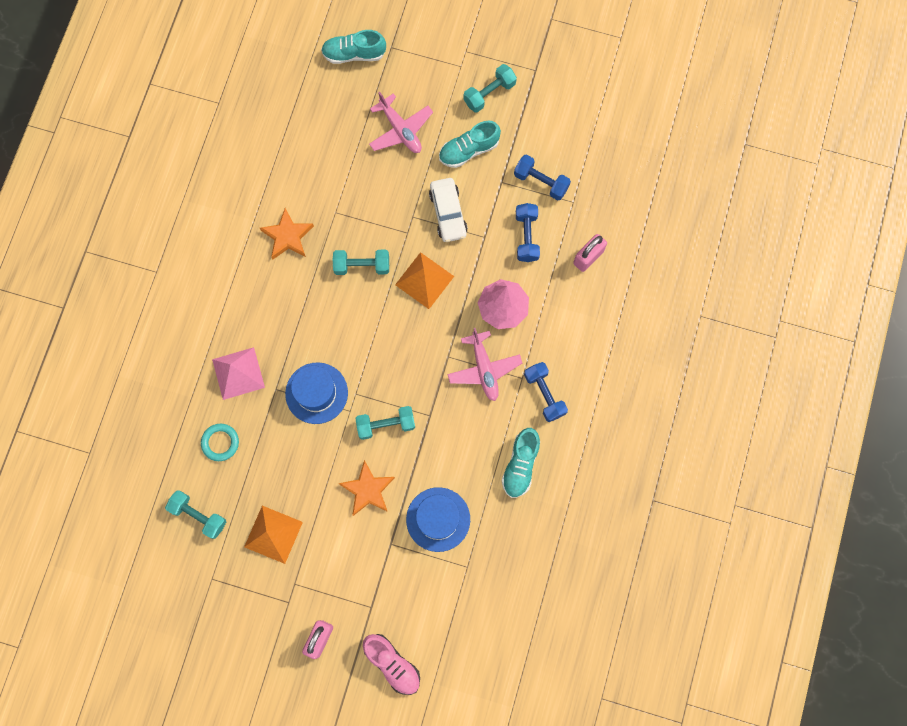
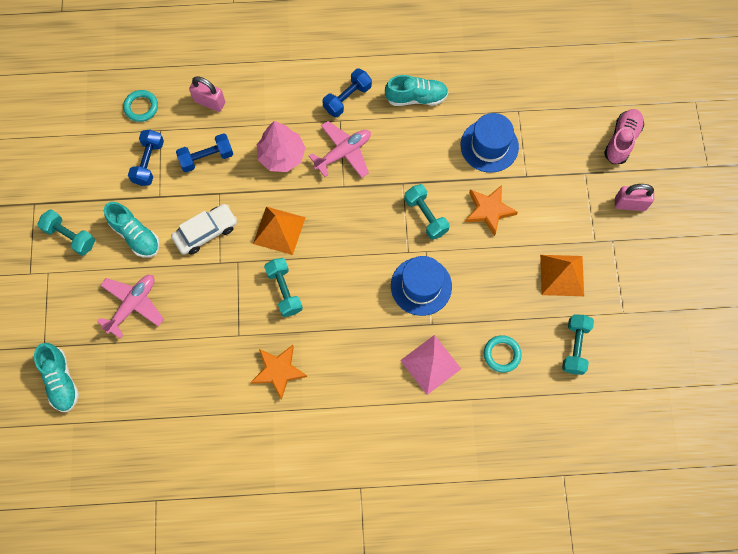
camera: 110 degrees left, 5 degrees down
none -> turquoise ring [123,90,158,122]

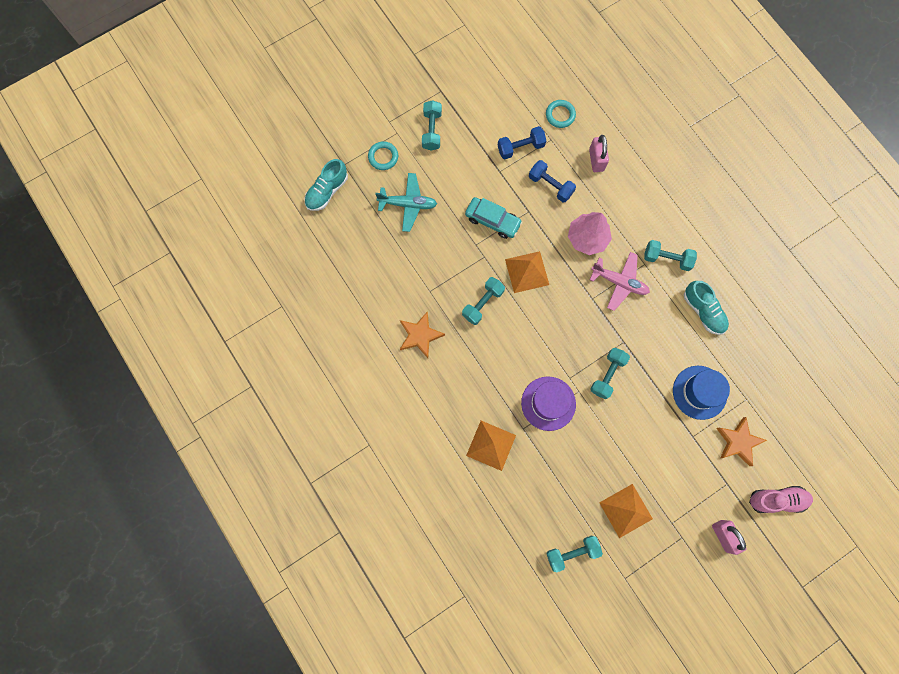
camera: 60 degrees right, 5 degrees up
pink plane [97,275,164,338] -> turquoise plane [375,173,437,232]
turquoise shoe [104,202,160,258] -> none
white car [171,204,237,255] -> turquoise car [465,197,523,239]
blue dumbbell [322,69,372,117] -> turquoise dumbbell [644,240,697,271]
blue hat [391,256,452,316] -> purple hat [521,376,576,431]
pink pyramid [400,335,461,395] -> orange pyramid [466,421,516,471]
orange star [465,185,518,236] -> orange star moved to [716,417,767,466]
turquoise ring [484,335,522,373] -> turquoise ring moved to [368,141,398,170]

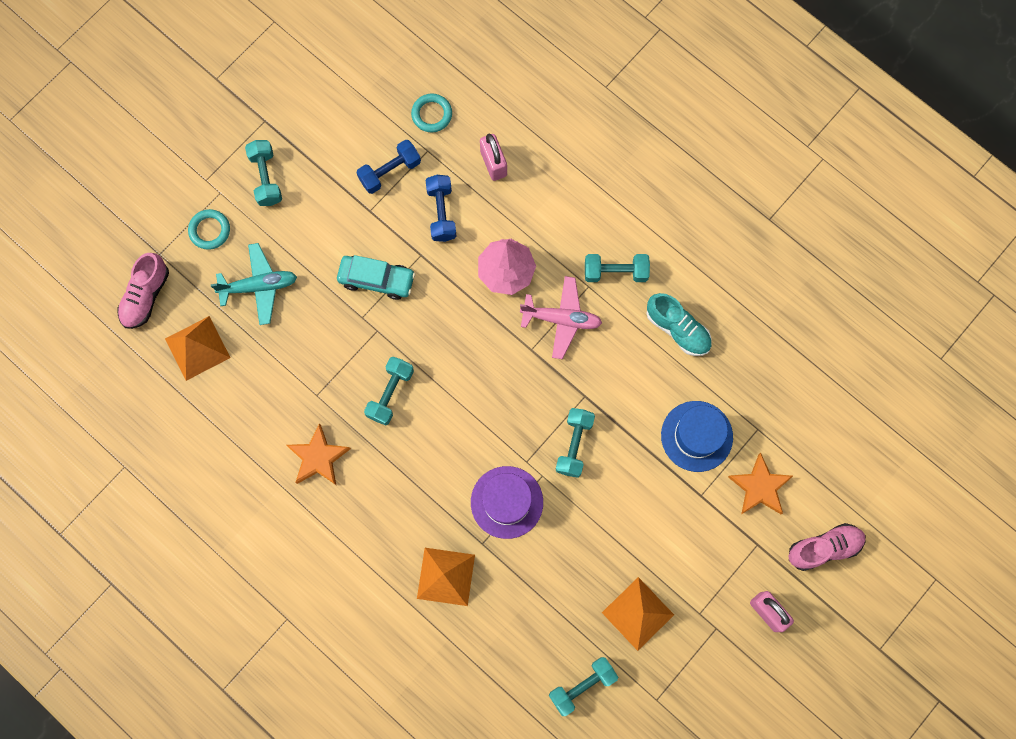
camera: 15 degrees left, 0 degrees up
turquoise shoe [304,159,348,211] -> pink shoe [118,253,169,329]
orange pyramid [505,251,549,293] -> orange pyramid moved to [165,316,231,381]
blue dumbbell [529,160,576,202] -> blue dumbbell turned 60 degrees clockwise [426,175,456,242]

